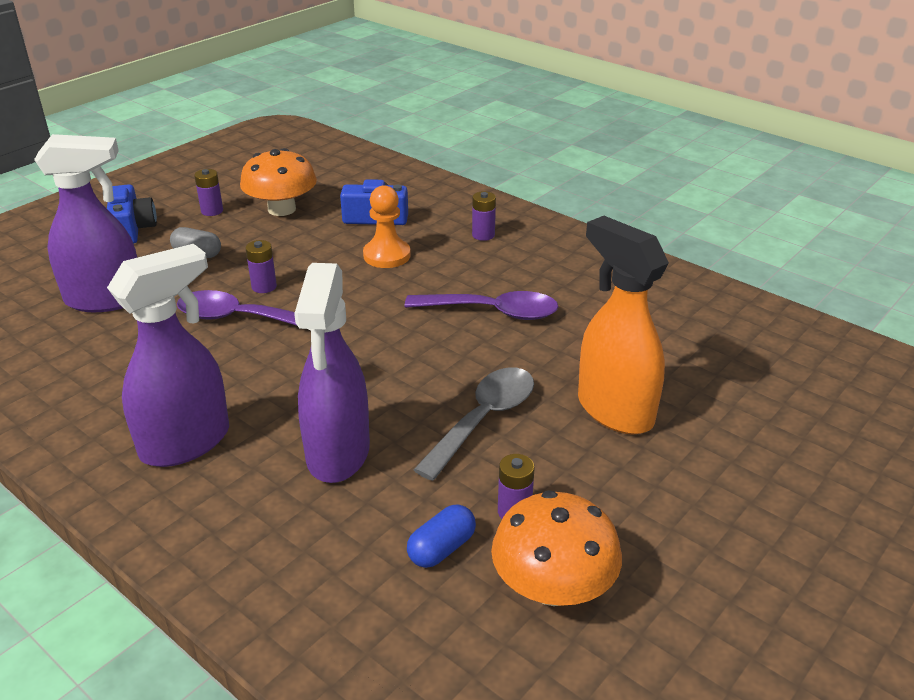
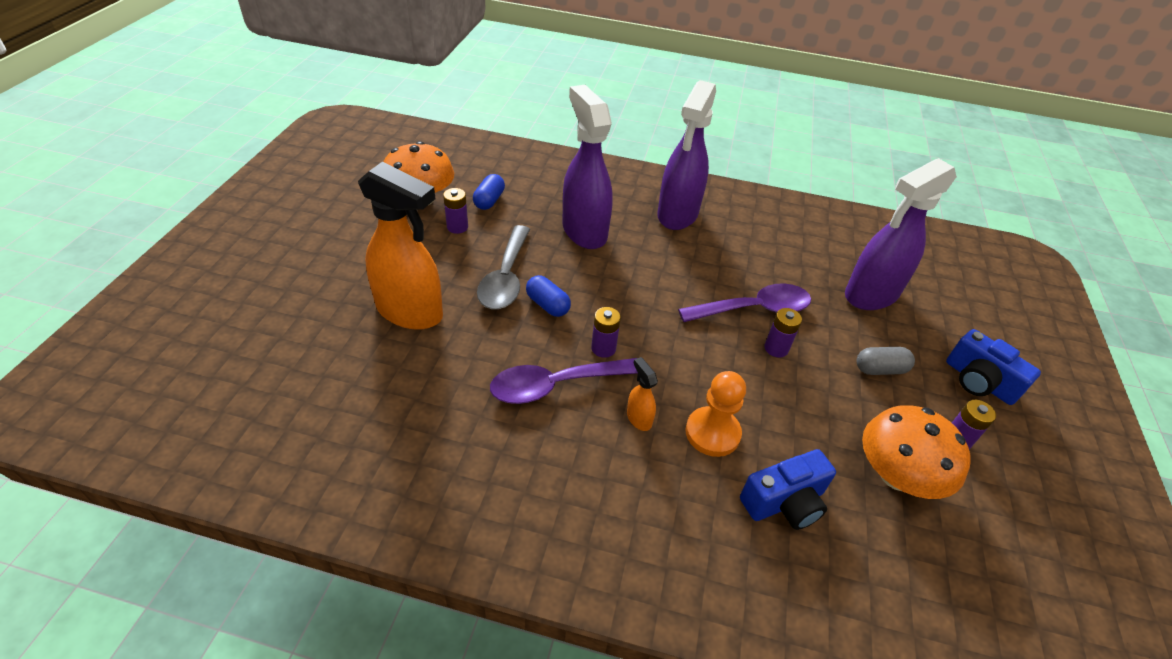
camera: 150 degrees right, 10 degrees up
purple battery [472,191,496,241] -> purple battery moved to [591,307,621,358]
none -> blue capsule [526,275,571,317]
none -> orange spray bottle [627,357,658,431]

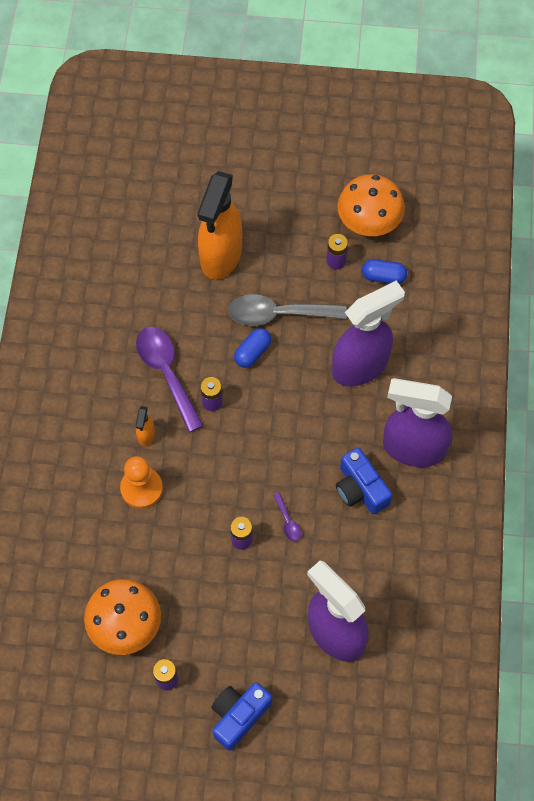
camera: 85 degrees right, 20 degrees up
orange spray bottle [627,357,658,431] -> orange spray bottle turned 135 degrees clockwise [136,406,155,446]
purple spoon [678,284,811,322] -> purple spoon [273,493,301,542], size x0.43
blue camera [740,449,836,530] -> blue camera moved to [336,447,392,514]
grey capsule [857,347,915,375] -> none

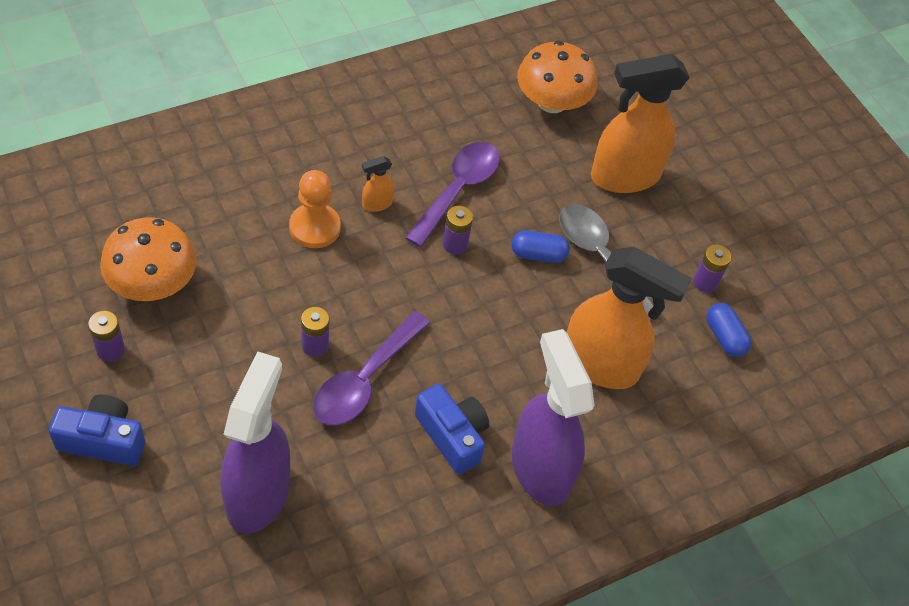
camera: 50 degrees right, 10 degrees down
purple spoon [273,493,301,542] -> purple spoon [313,311,430,426], size x2.30
purple spray bottle [332,281,405,386] -> orange spray bottle [567,247,692,389]
blue camera [336,447,392,514] -> blue camera turned 120 degrees clockwise [415,384,489,475]
orange mushroom [337,174,405,236] -> orange mushroom moved to [517,41,597,113]

